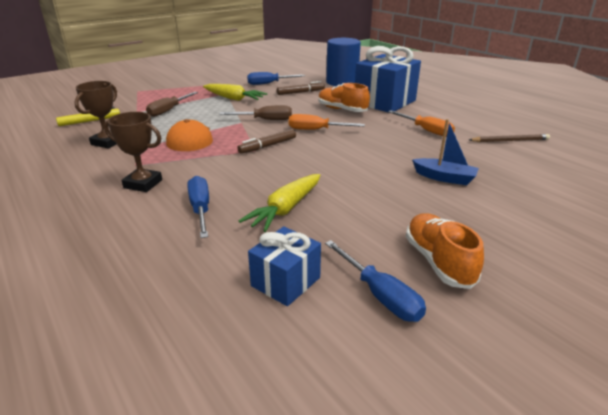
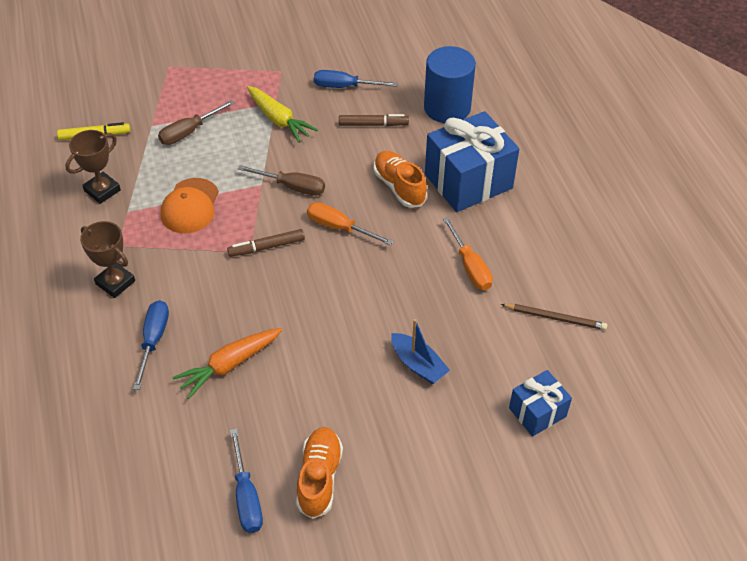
camera: 20 degrees right, 20 degrees up
yellow carrot [239,174,320,232] -> orange carrot [172,328,282,399]
blue gift [248,226,321,306] -> blue gift moved to [509,370,572,437]

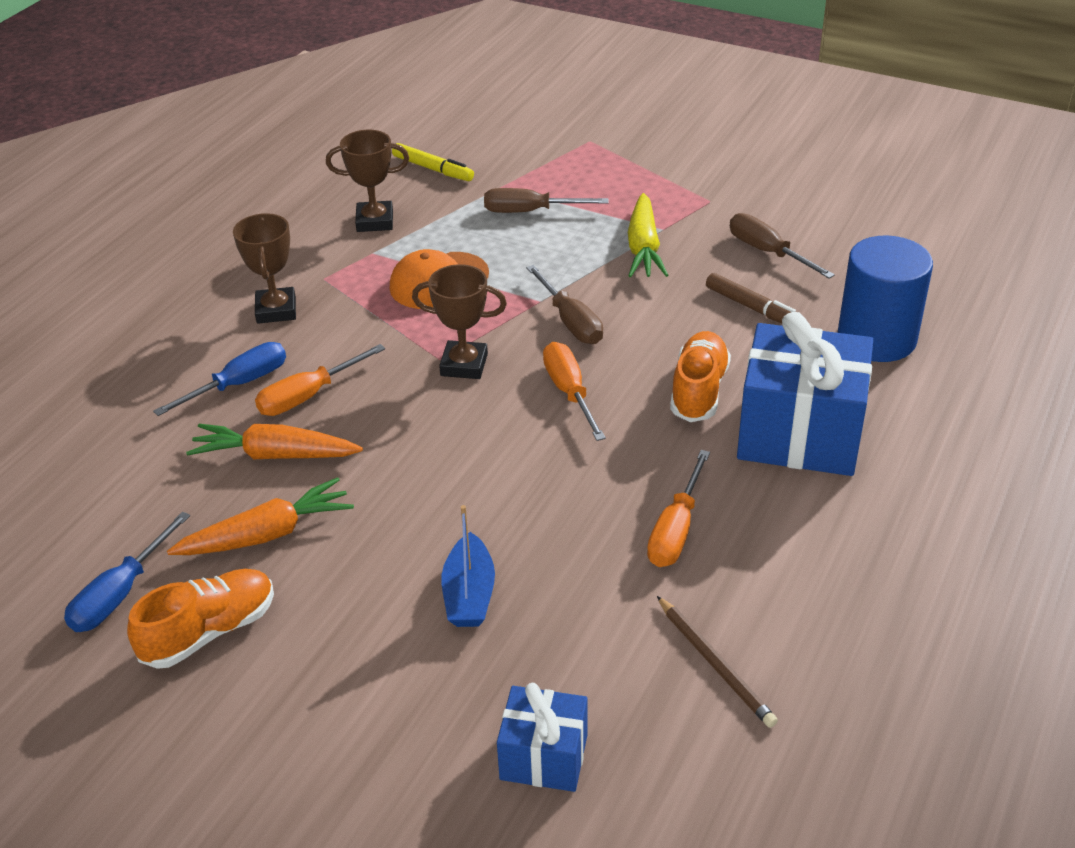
camera: 45 degrees right, 10 degrees down
brown marker [227,229,305,257] -> brown trophy [412,264,507,379]
blue screwdriver [314,70,398,88] -> brown screwdriver [730,213,835,279]
none -> orange carrot [167,477,354,555]
none -> orange screwdriver [255,344,385,416]

